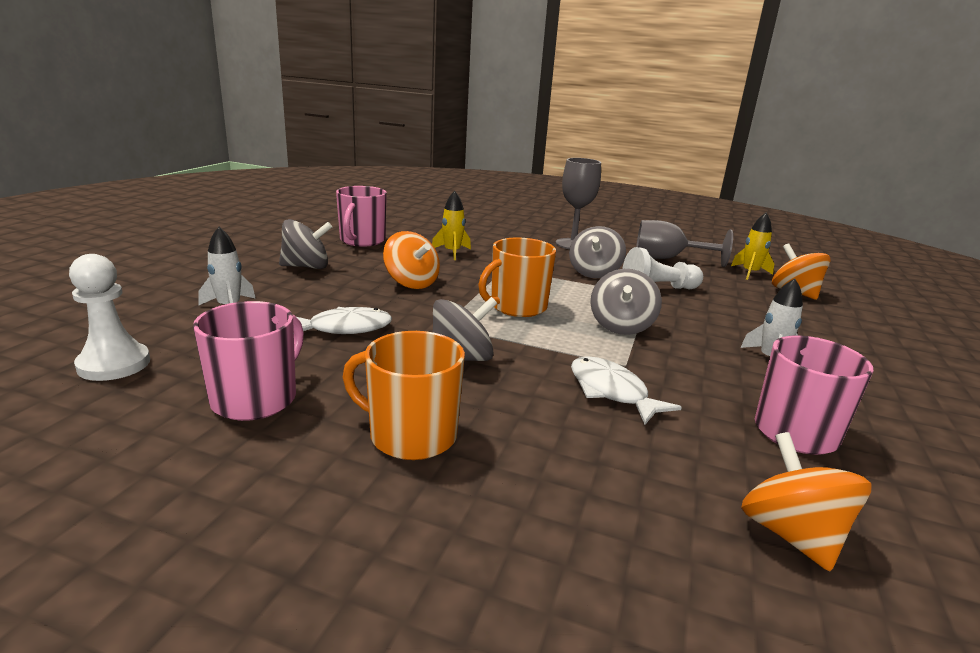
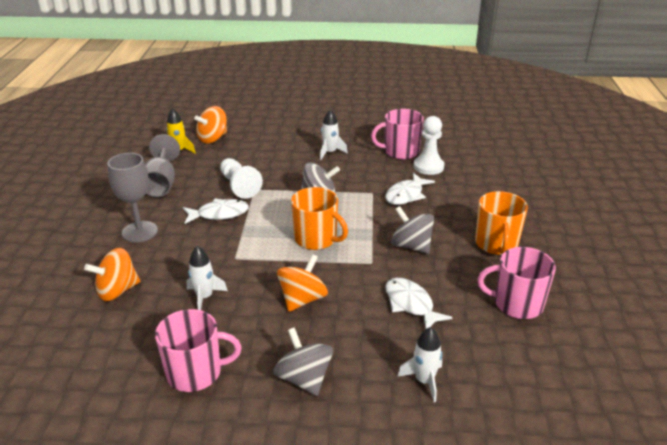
camera: 105 degrees left, 10 degrees up
white pawn [69,254,150,381] -> white pawn moved to [414,116,445,175]
yellow rocket [432,191,471,260] -> white rocket [186,246,228,310]
grey spinning top [569,226,626,278] -> white fish [183,199,249,224]
orange spinning top [741,432,871,571] -> orange spinning top moved to [84,248,140,301]

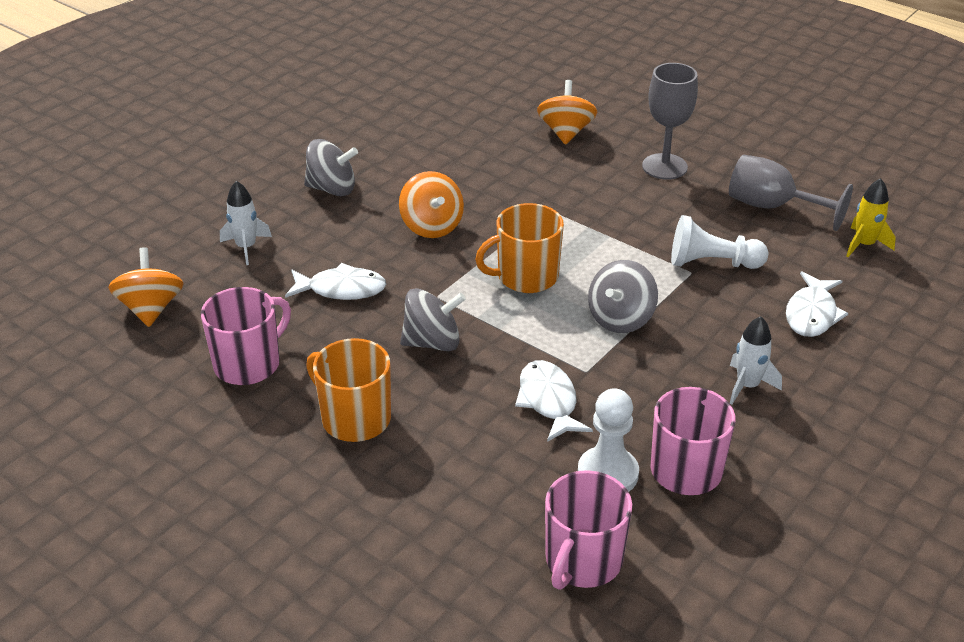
camera: 125 degrees right, 5 degrees up
pink mug [155,309,241,392] -> pink mug moved to [545,470,632,590]
white fish [183,199,249,224] -> white fish moved to [786,271,849,337]
white rocket [186,246,228,310] -> none
orange spinning top [194,106,227,143] -> orange spinning top moved to [108,247,183,327]

